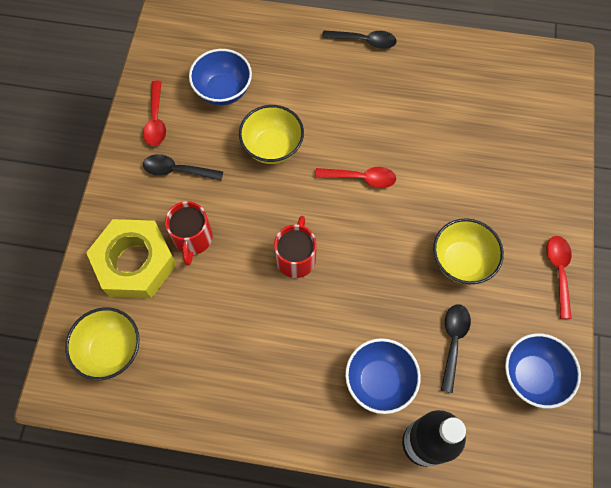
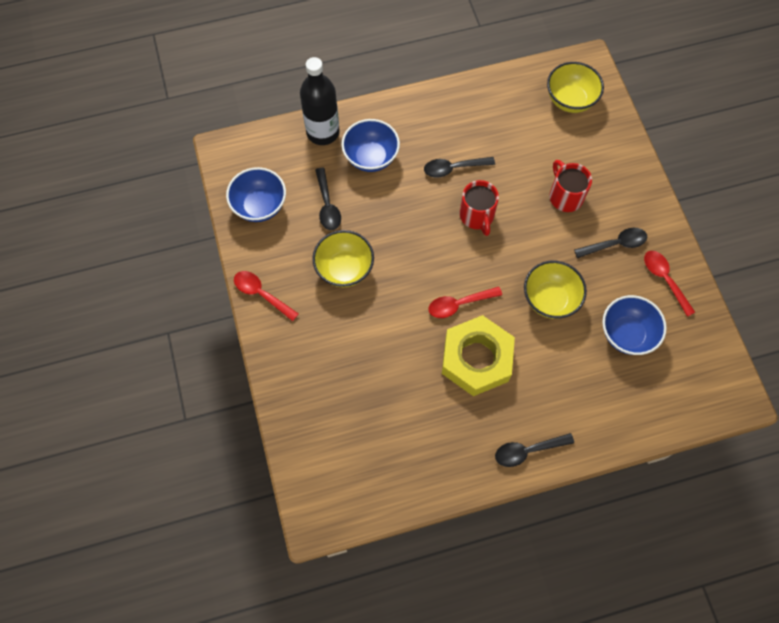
camera: 155 degrees right, 0 degrees up
yellow nut [86,219,177,298] -> yellow nut moved to [442,315,515,396]
red spoon [547,236,572,319] -> red spoon turned 150 degrees clockwise [234,271,299,321]
none -> black spoon [424,157,495,178]

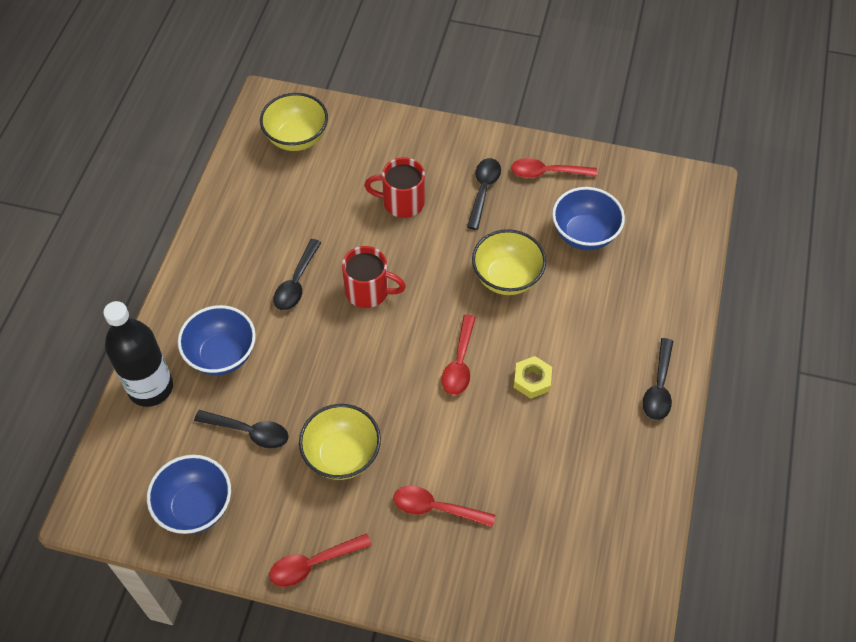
camera: 60 degrees left, 10 degrees down
yellow nut [442,315,515,396] -> yellow nut [514,356,552,399], size x0.44
none -> red spoon [393,486,495,527]

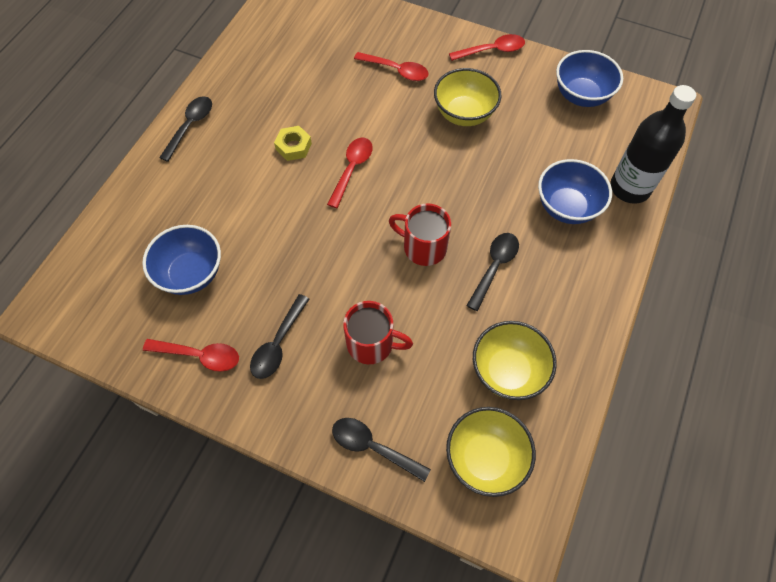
camera: 170 degrees left, 5 degrees up
black spoon [194,410,288,449] -> black spoon moved to [332,418,431,482]
yellow bowl [472,229,546,295] -> yellow bowl moved to [473,321,557,400]

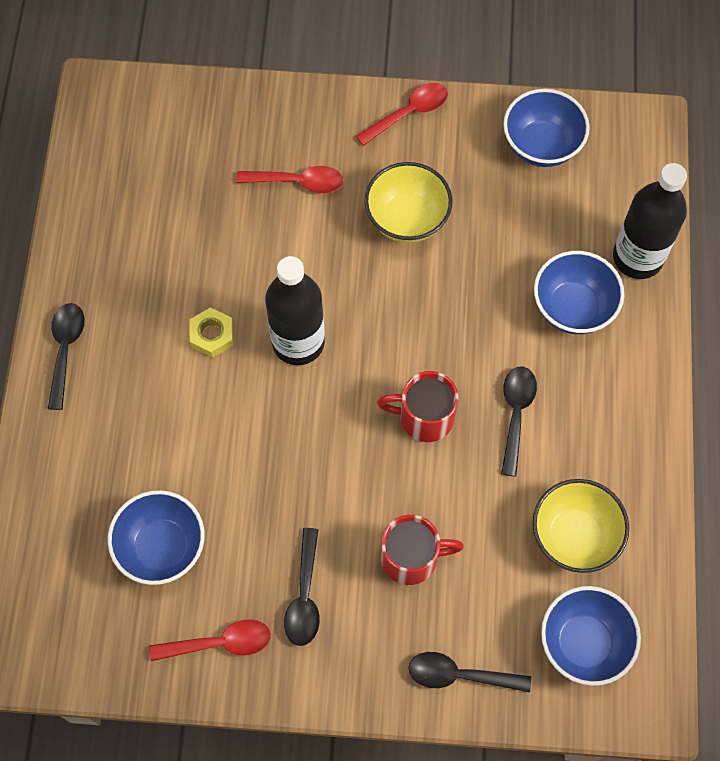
camera: 20 degrees left, 5 degrees up
red spoon [327,137,373,208] -> black bottle [265,256,325,365]
yellow bowl [446,407,536,497] -> blue bowl [541,586,641,686]

